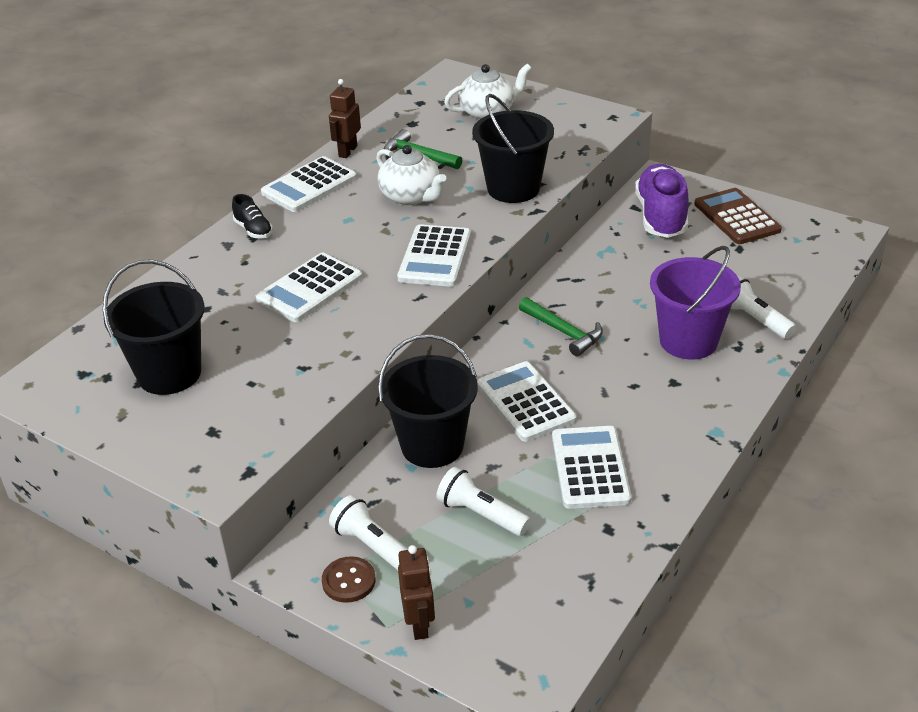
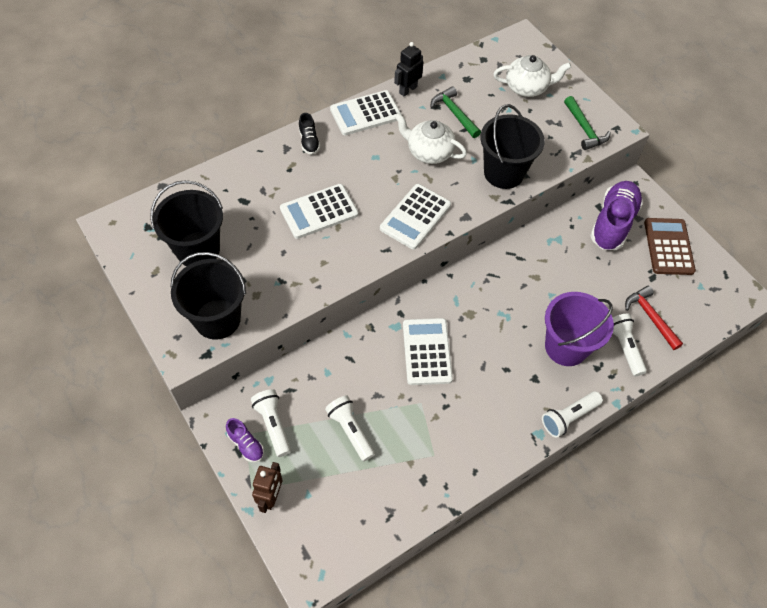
camera: 20 degrees right, 20 degrees up
brown button [322,556,376,603] -> purple shoe [226,418,264,462]
brown robot [329,79,361,158] -> black robot [394,42,423,96]
white teapot [376,145,446,205] -> white teapot turned 135 degrees clockwise [395,113,467,164]
black bucket [378,334,478,468] -> black bucket moved to [171,252,246,339]
green hammer [519,297,603,356] -> green hammer moved to [564,96,611,150]
white calculator [552,426,631,509] -> none
none -> white flashlight [542,391,603,438]
none -> red hammer [625,286,683,350]

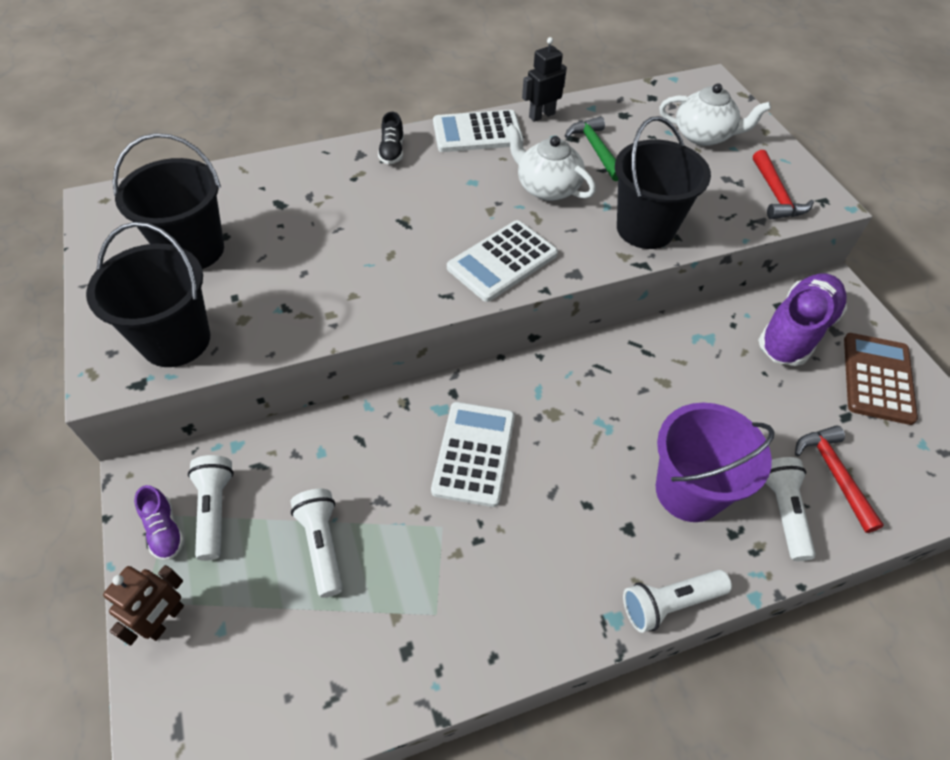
camera: 15 degrees right, 5 degrees down
white calculator [280,184,358,239] -> none
green hammer [564,96,611,150] -> red hammer [753,150,814,219]

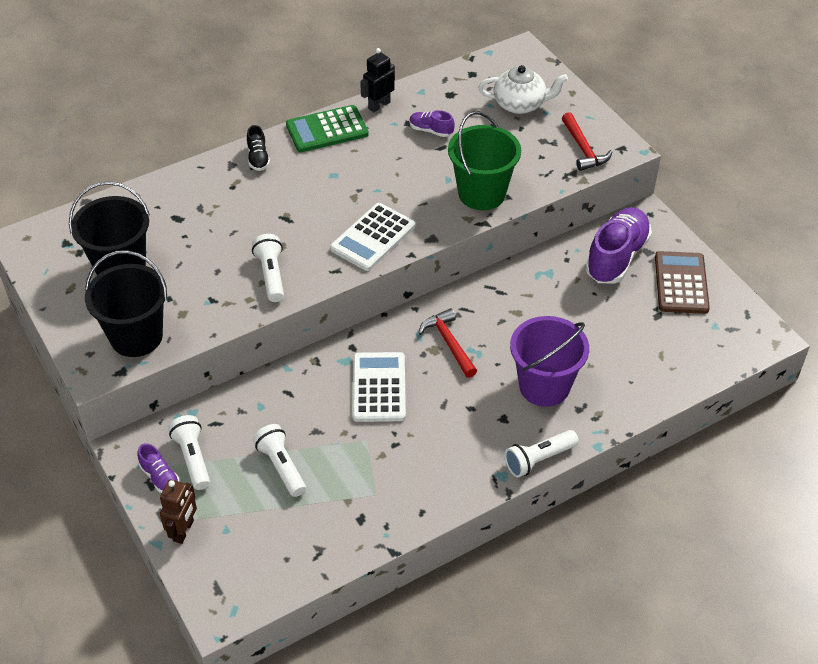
camera: 10 degrees left, 5 degrees down
white calculator [433,110,524,152] -> green calculator [286,105,369,152]
white teapot [506,124,596,201] -> none
green hammer [565,116,618,181] -> purple shoe [409,110,455,137]
black bucket [615,116,711,249] -> green bucket [448,111,521,210]
white flashlight [765,457,816,561] -> white flashlight moved to [252,234,284,302]
red hammer [795,425,884,533] -> red hammer moved to [419,308,477,378]

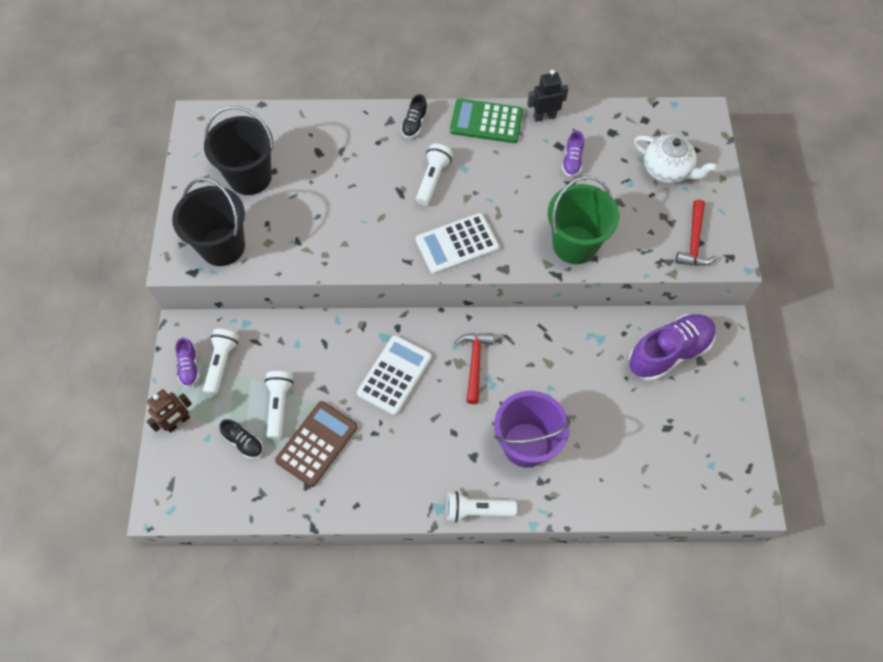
camera: 30 degrees right, 15 degrees up
white flashlight [252,234,284,302] -> white flashlight moved to [416,144,453,205]
purple shoe [409,110,455,137] -> purple shoe turned 135 degrees counterclockwise [562,131,584,177]
brown calculator [655,251,710,314] -> brown calculator moved to [275,401,358,487]
none -> black shoe [219,419,263,459]

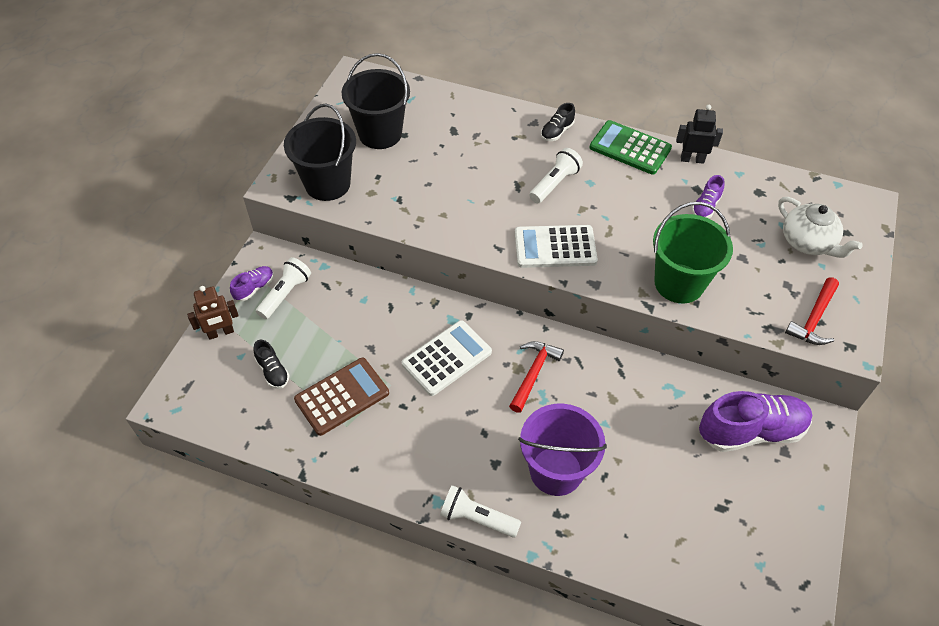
camera: 20 degrees right, 10 degrees down
purple shoe [175,338,199,387] -> purple shoe turned 150 degrees counterclockwise [230,266,274,301]
white flashlight [265,371,293,439] -> none

